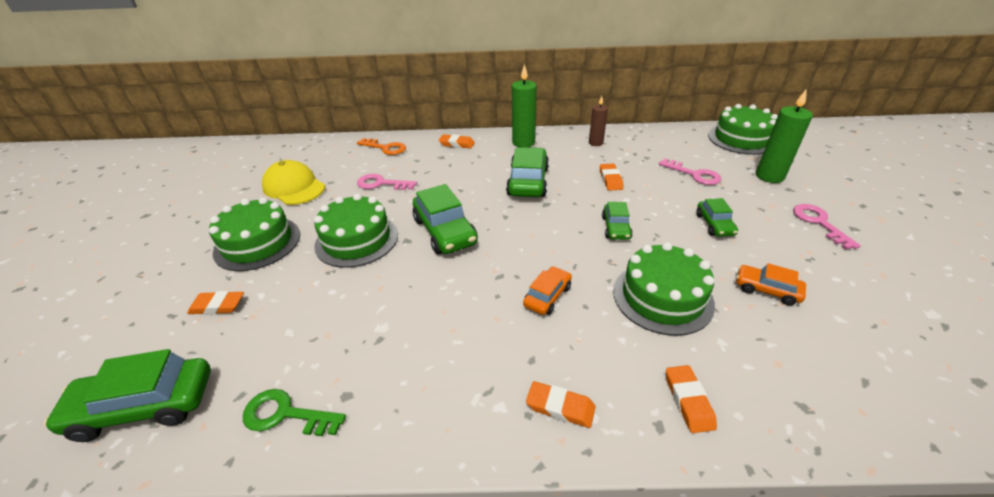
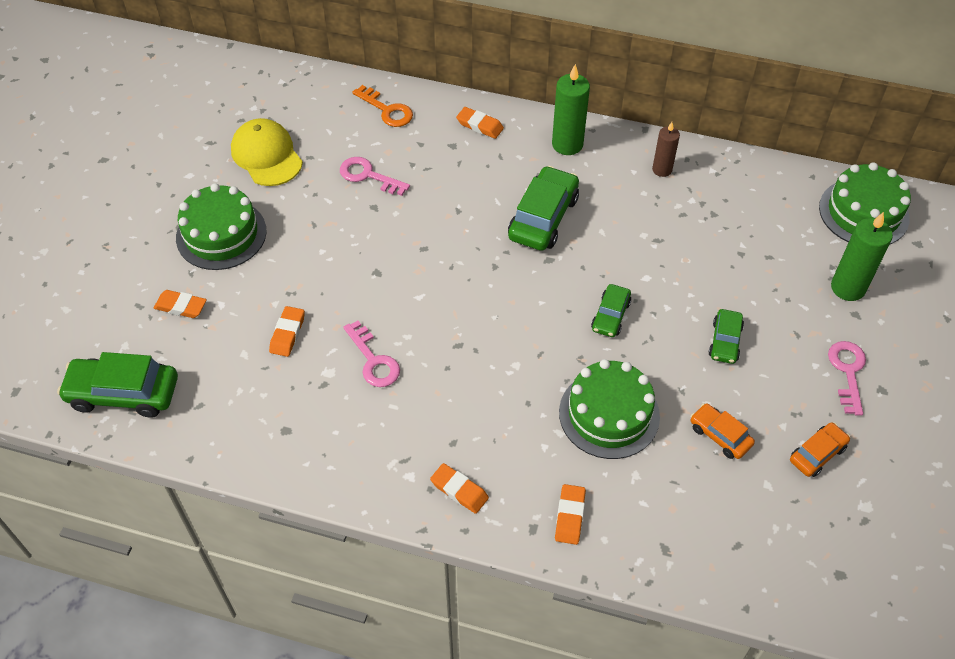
camera: 15 degrees right, 15 degrees up
green key [243,389,346,436] -> none
green cake [314,194,398,268] -> none
green car [413,184,478,254] -> none
orange car [523,266,572,315] -> orange car moved to [790,422,850,477]
orange eraser [600,164,623,191] -> orange eraser moved to [269,306,305,357]
pink key [659,159,721,185] -> pink key moved to [343,321,400,387]

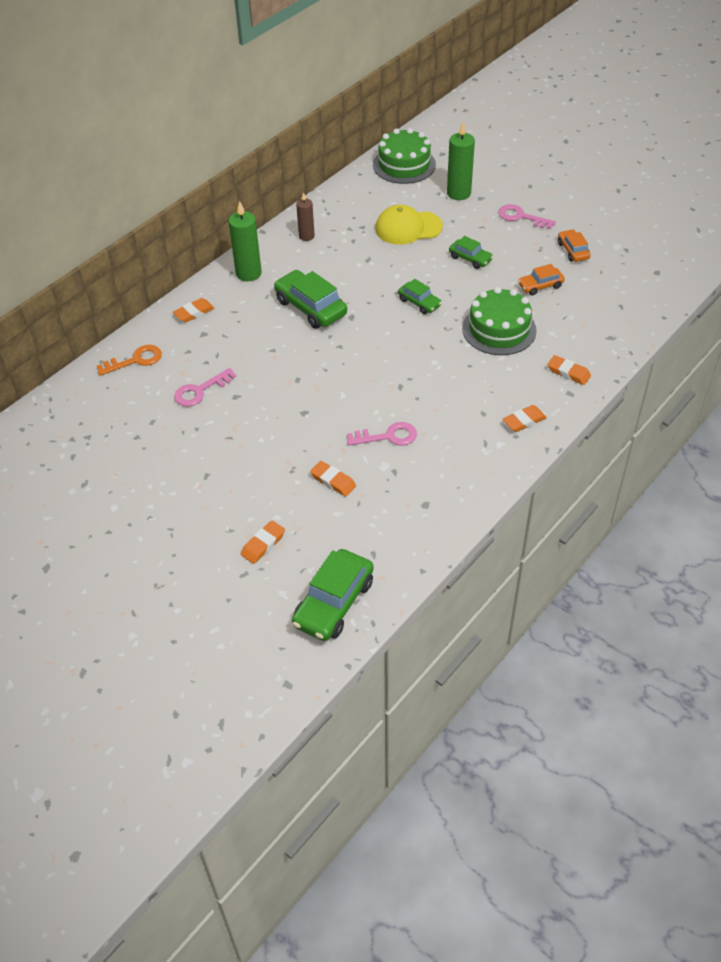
camera: 65 degrees left, 5 degrees down
green cake [176,183,266,270] -> none
yellow cap [231,118,303,186] -> yellow cap moved to [375,205,443,245]

